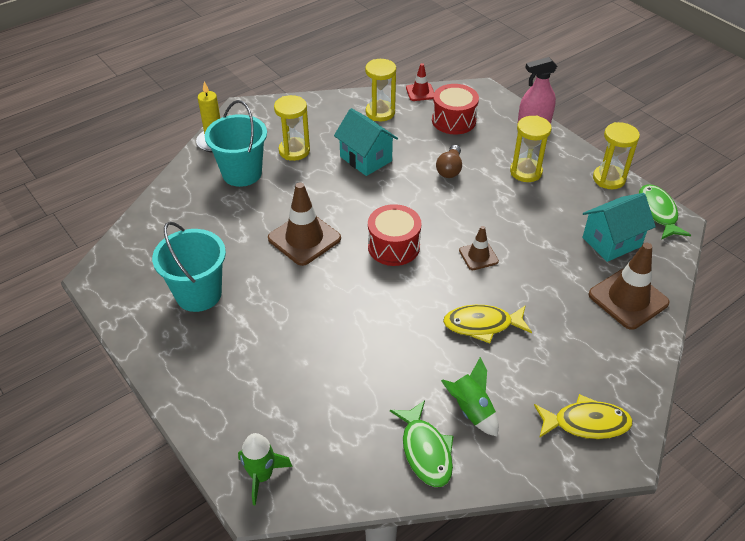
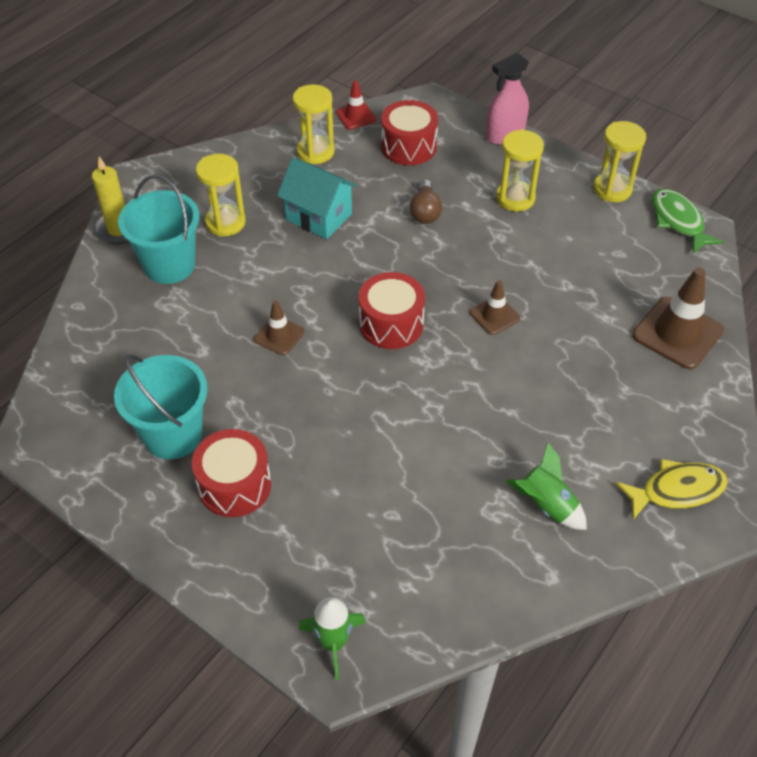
camera: 15 degrees left, 5 degrees up
brown traffic cone [268,182,341,266] -> brown traffic cone [254,301,305,355], size x0.56
green fish [390,400,454,487] -> none
yellow fish [443,305,532,343] -> none
turquoise house [582,193,656,262] -> none
none -> red drum [192,429,271,517]

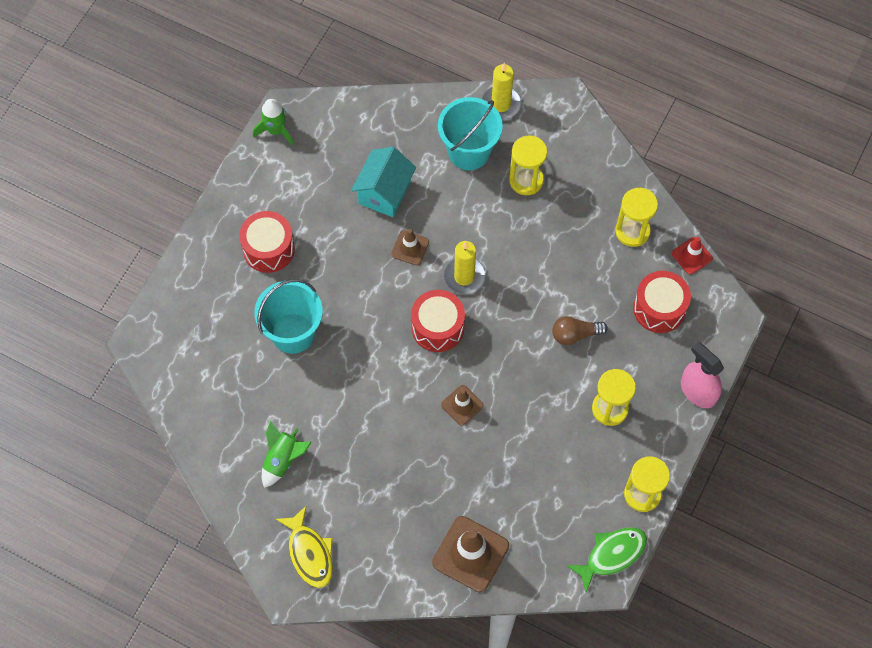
camera: 80 degrees right, 15 degrees up
turquoise bucket [114,354,208,460] -> turquoise bucket moved to [254,279,323,354]
turquoise house [277,158,358,239] -> turquoise house moved to [351,147,416,217]
green rocket [299,597,366,680] -> green rocket moved to [253,99,294,146]
none -> yellow candle [443,241,486,295]

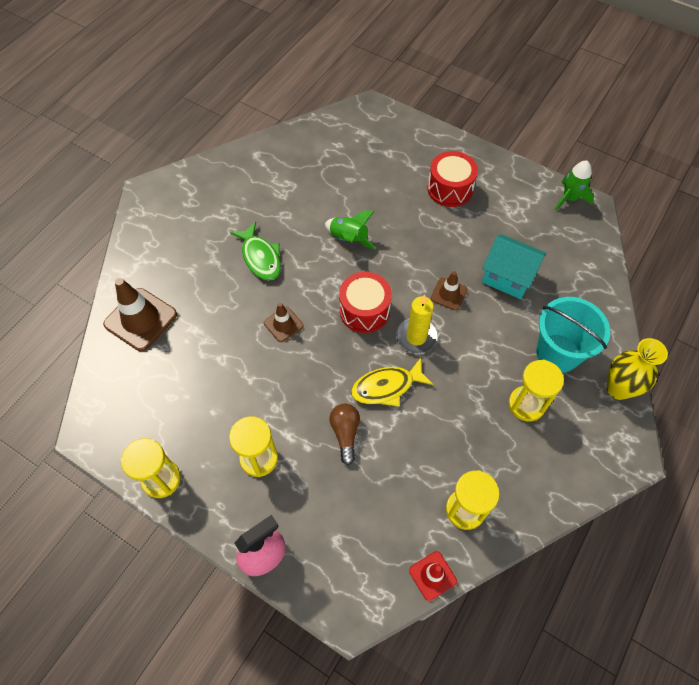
camera: 95 degrees right, 5 degrees down
turquoise bucket [254,279,323,354] -> none
green rocket [262,420,312,488] -> green rocket moved to [325,210,376,250]
yellow fish [276,506,333,588] -> yellow fish moved to [351,358,433,407]
yellow candle [482,63,522,120] -> yellow vase [607,338,668,400]
green fish [566,527,647,592] -> green fish moved to [230,222,281,280]
red drum [633,271,691,333] -> none

